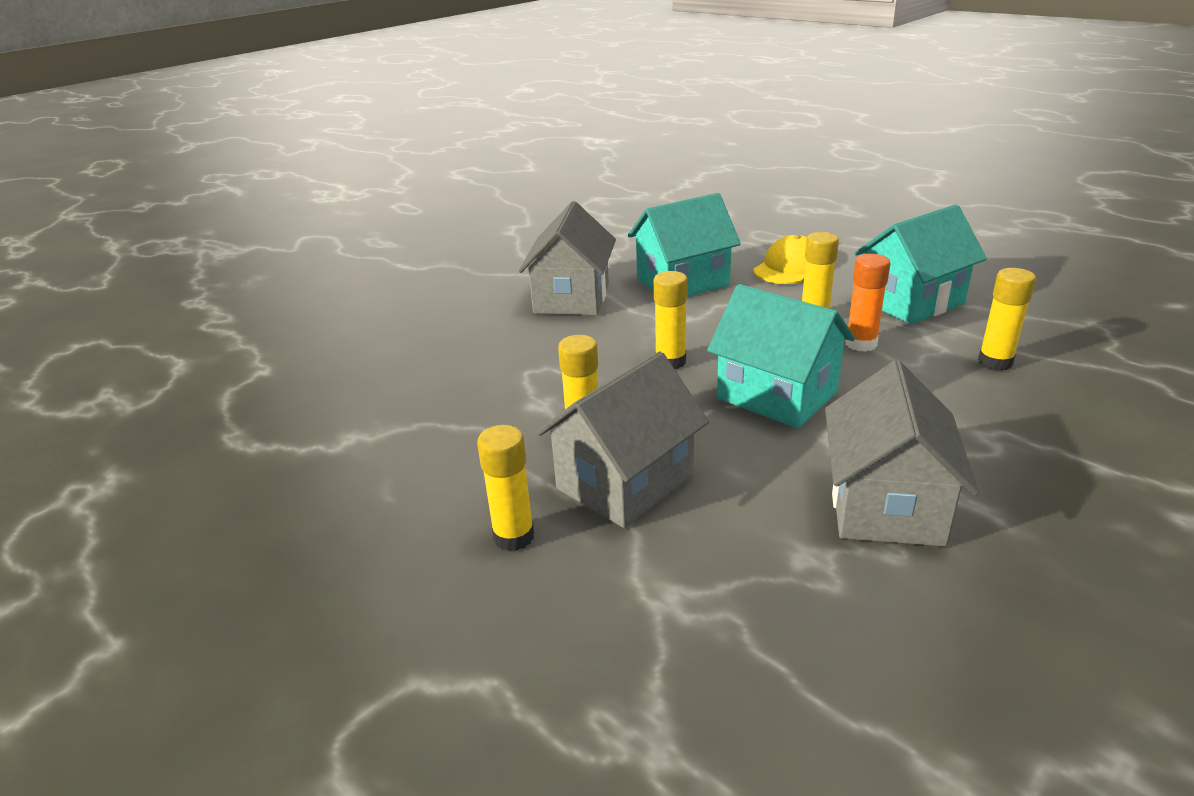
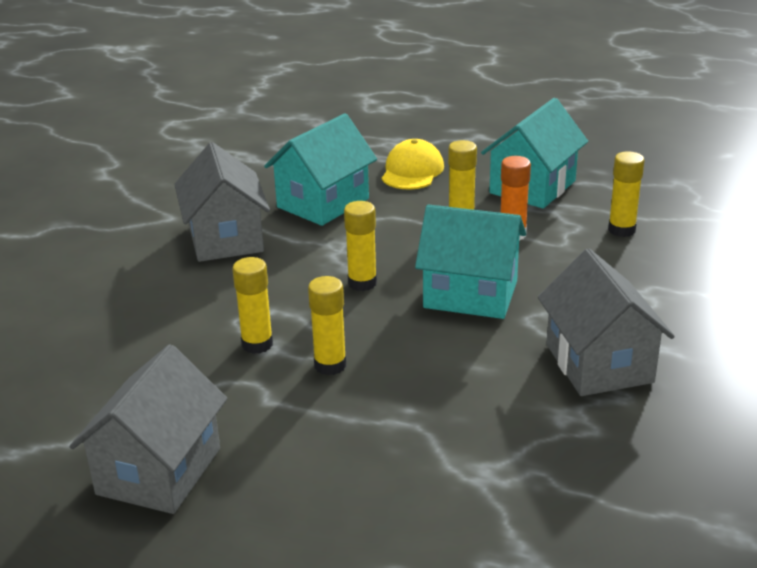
camera: 25 degrees left, 0 degrees up
yellow glue stick [477,425,534,551] -> yellow glue stick moved to [232,257,273,354]
grey house [537,351,709,528] -> grey house moved to [70,344,227,514]

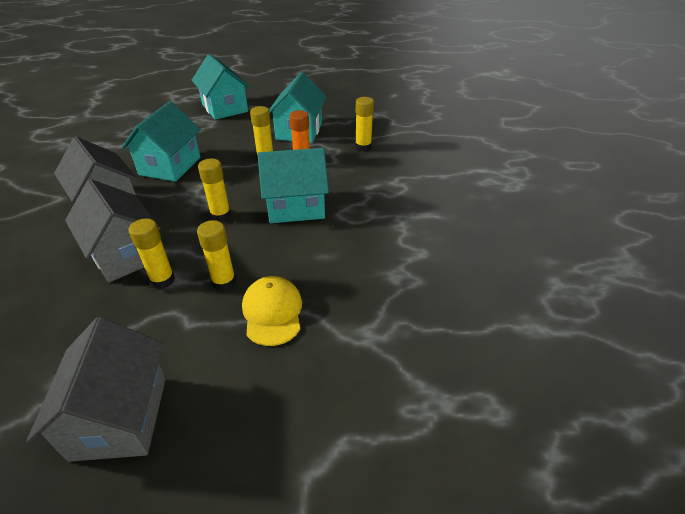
camera: 25 degrees left, 10 degrees up
yellow cap [382,139,444,190] -> yellow cap moved to [242,276,302,346]
grey house [538,249,675,396] -> grey house moved to [65,179,161,282]
none -> turquoise house [191,54,250,120]

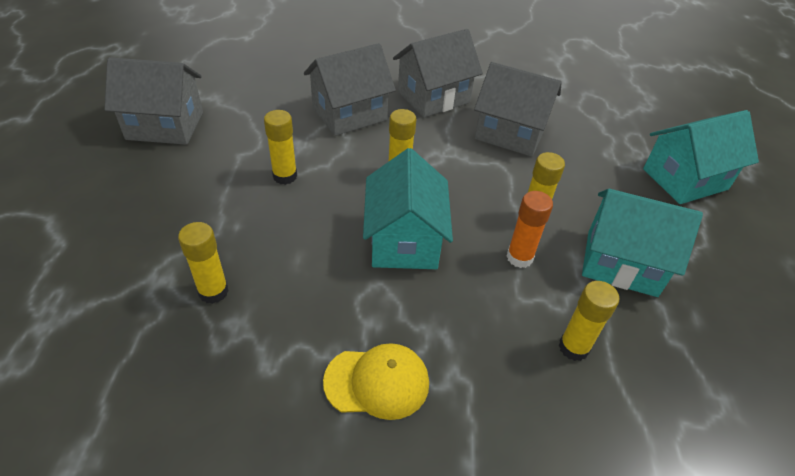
camera: 95 degrees right, 5 degrees up
turquoise house [121,101,201,182] -> grey house [474,62,562,157]
yellow glue stick [128,219,175,289] -> yellow glue stick moved to [178,222,229,304]
yellow cap [242,276,302,346] -> yellow cap moved to [323,343,429,420]

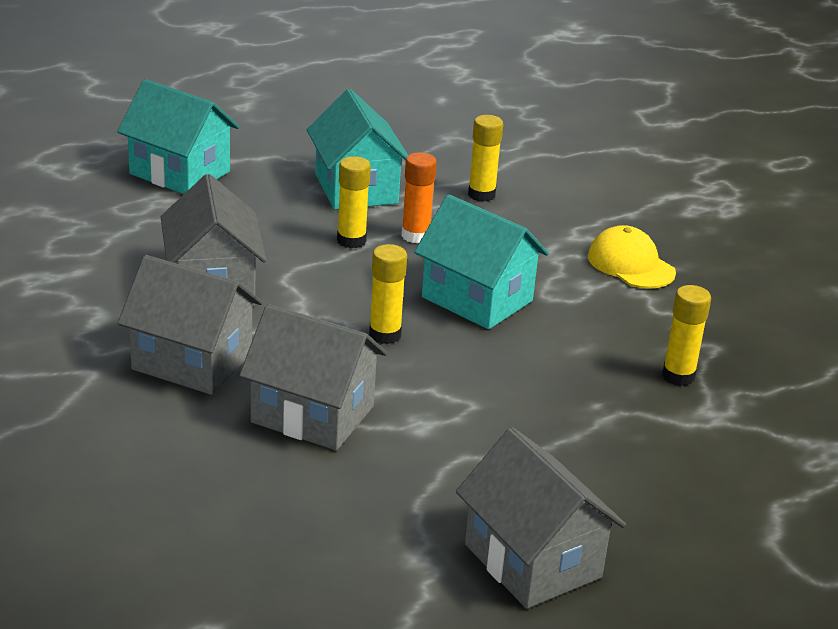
camera: 125 degrees left, 15 degrees down
yellow glue stick [264,110,297,185] -> none
turquoise house [363,148,453,269] -> turquoise house turned 75 degrees clockwise [414,195,549,329]

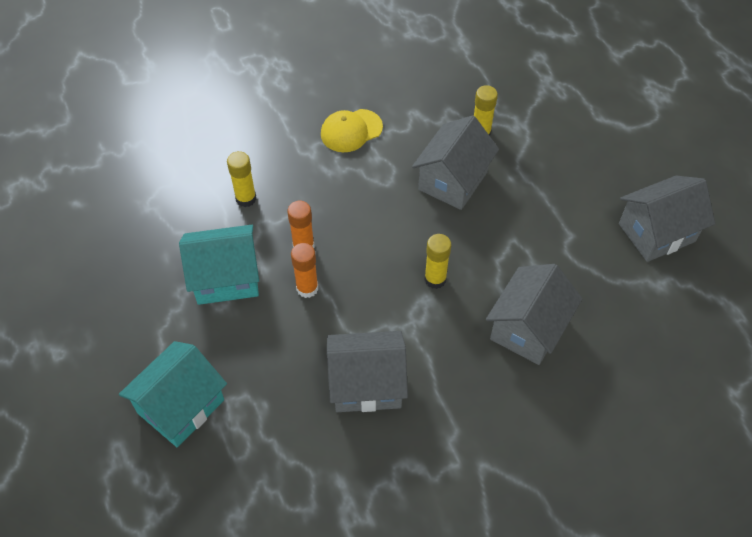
camera: 80 degrees left, 25 degrees up
grey house [118,255,263,395] -> grey house moved to [412,115,499,210]
yellow glue stick [337,156,371,248] -> orange glue stick [291,243,318,298]
turquoise house [414,195,549,329] -> none

